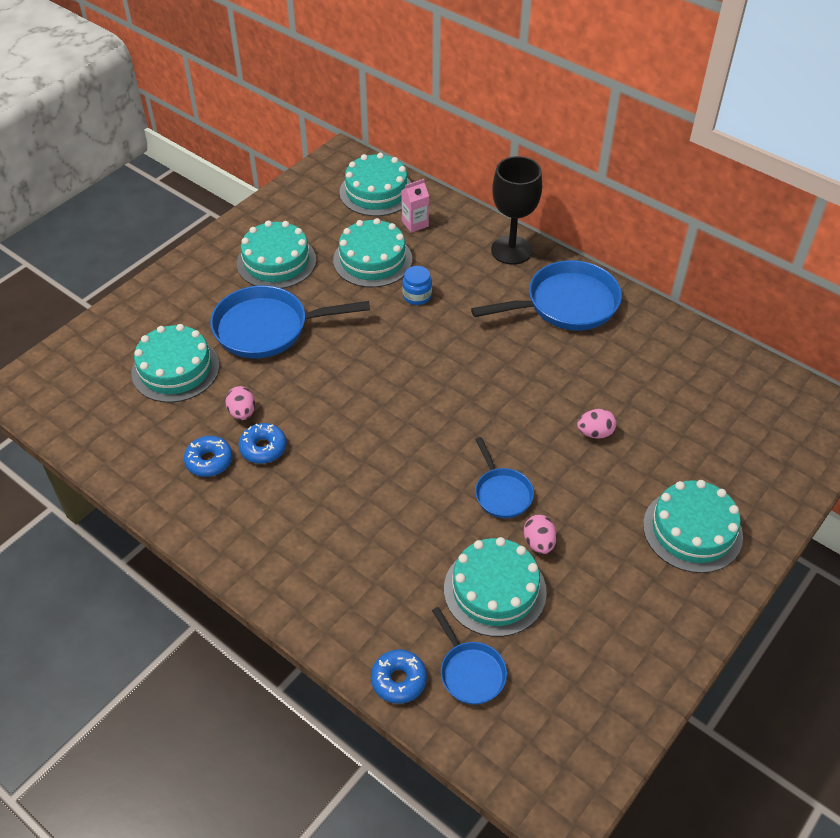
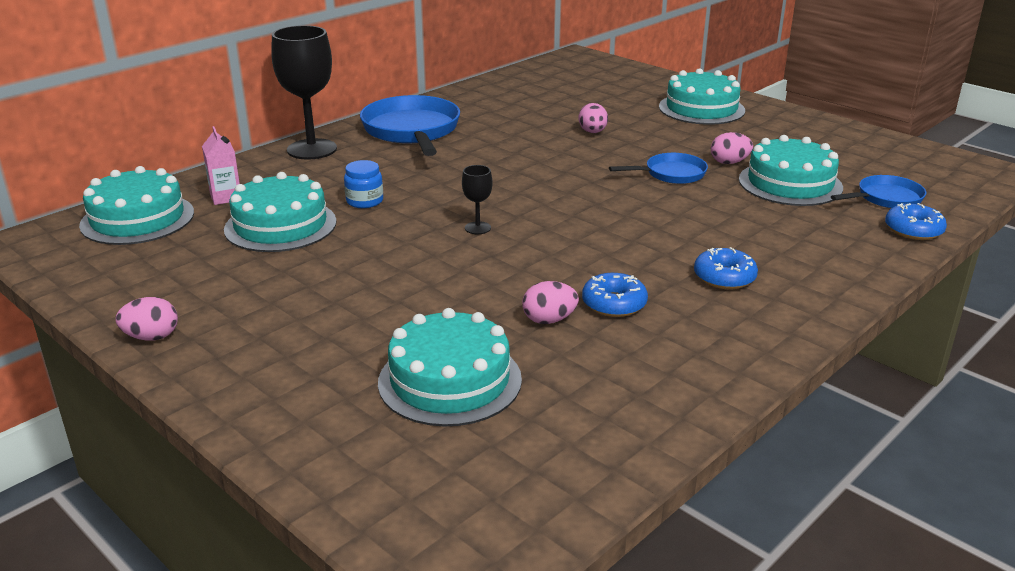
camera: 85 degrees left, 20 degrees down
blue donut [184,436,233,477] -> blue donut moved to [694,247,758,289]
blue pan [210,286,370,359] -> none
turquoise cake [237,220,316,289] -> none
none -> pink egg [116,297,178,341]
none -> black goblet [462,165,493,234]

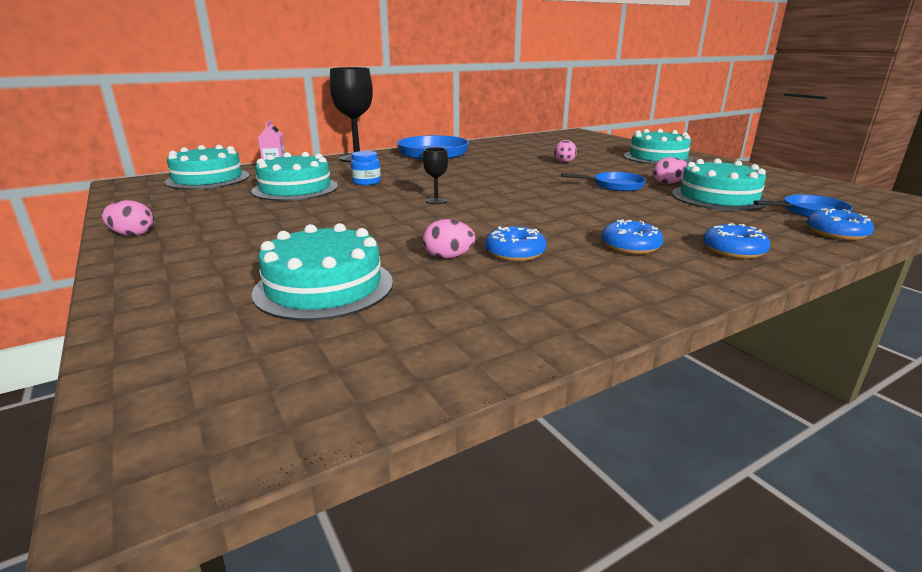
camera: 15 degrees right, 5 degrees down
none -> blue donut [703,223,770,259]

